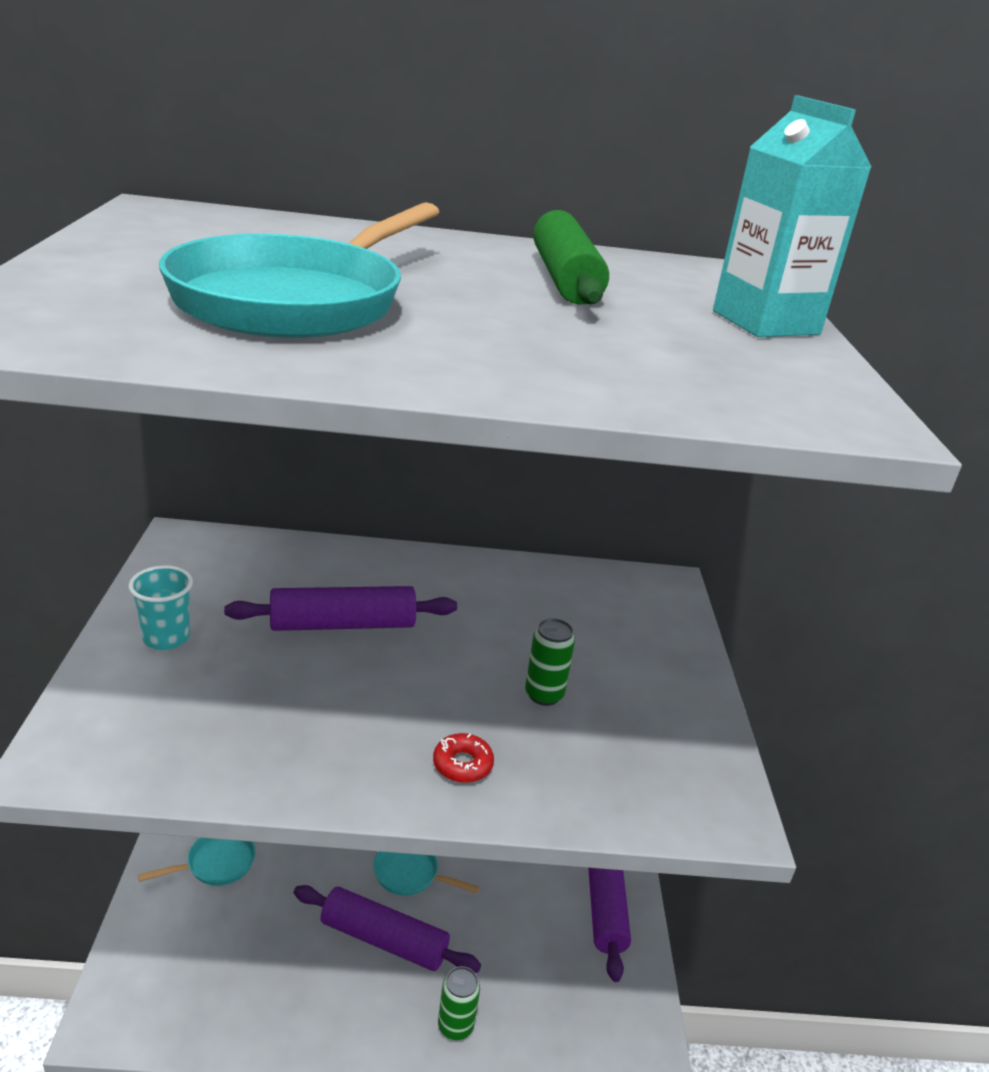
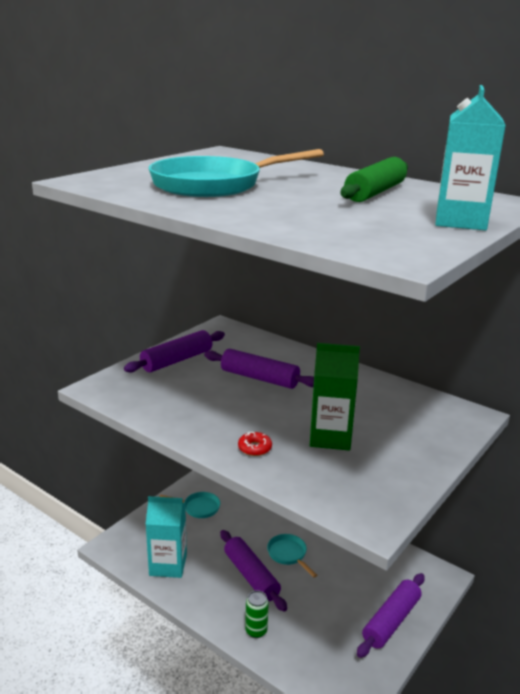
camera: 40 degrees right, 5 degrees down
turquoise cup [129,565,193,650] -> purple rolling pin [124,330,225,372]
green can [525,618,575,706] -> green carton [310,343,360,450]
none -> turquoise carton [146,496,187,578]

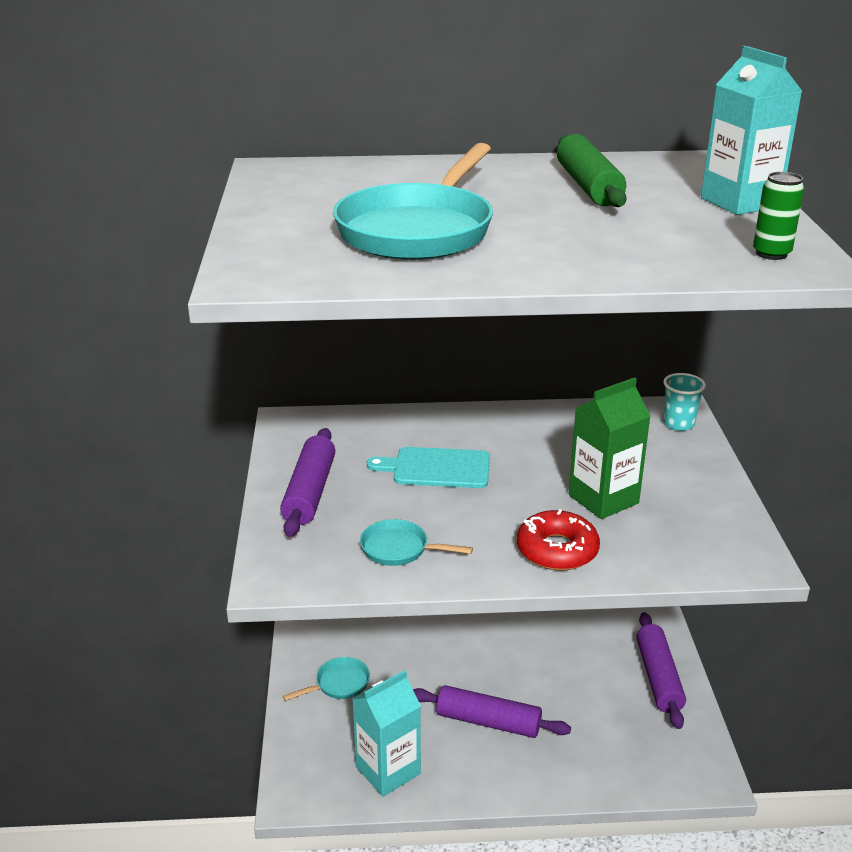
camera: 40 degrees left, 5 degrees up
purple rolling pin [204,349,314,389] -> turquoise cutting board [367,447,490,488]
red donut [238,431,272,456] -> red donut [517,509,600,571], size x1.84
green can [245,590,269,638] -> green can moved to [753,172,804,260]
turquoise pan [267,534,317,578] -> turquoise pan moved to [360,519,473,566]
none -> turquoise cup [663,373,706,431]

